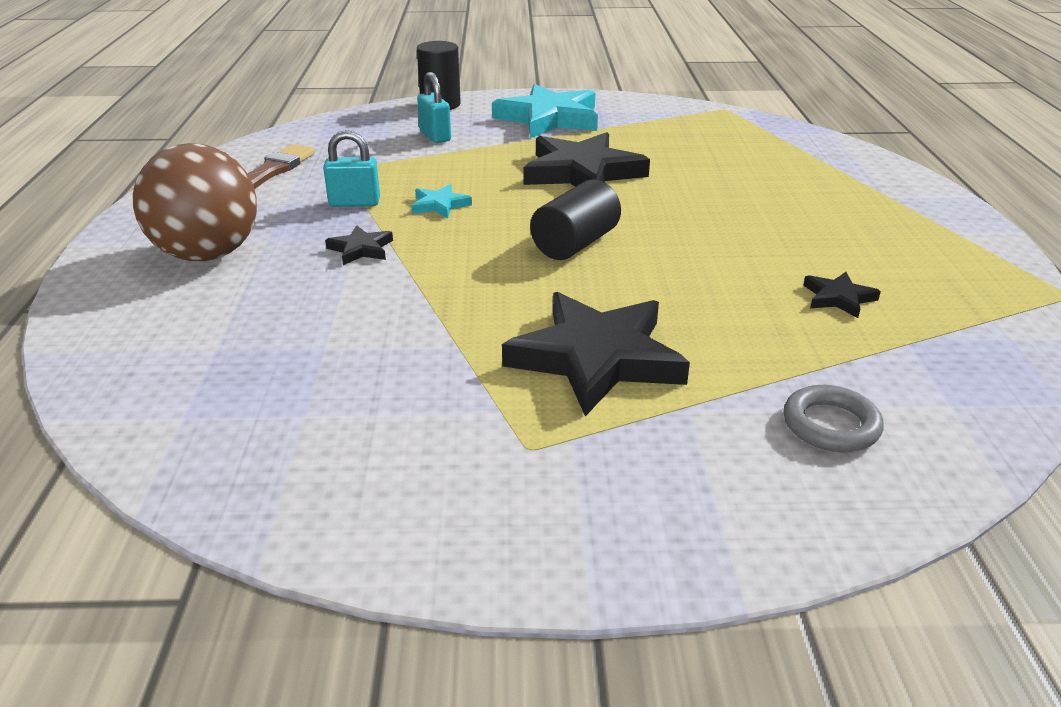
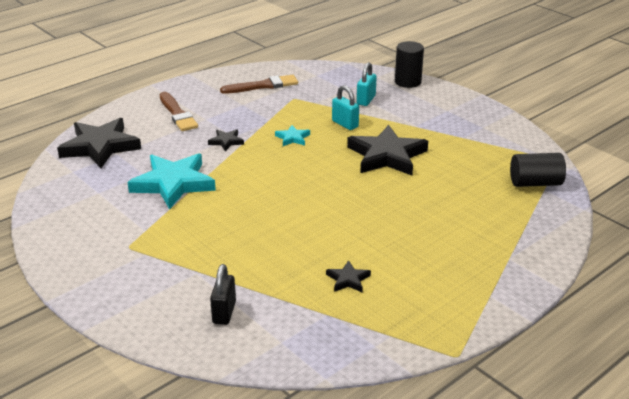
camera: 50 degrees right, 0 degrees up
brown ball [133,143,257,261] -> brown brush [160,92,198,131]
turquoise padlock [323,130,380,207] -> turquoise padlock moved to [332,85,359,130]
turquoise star [492,84,598,138] -> turquoise star moved to [128,153,216,209]
black star [502,292,690,416] -> black star moved to [57,118,141,168]
black cylinder [530,179,621,260] -> black cylinder moved to [510,153,566,187]
grey ring [783,385,884,452] -> black padlock [210,264,236,325]

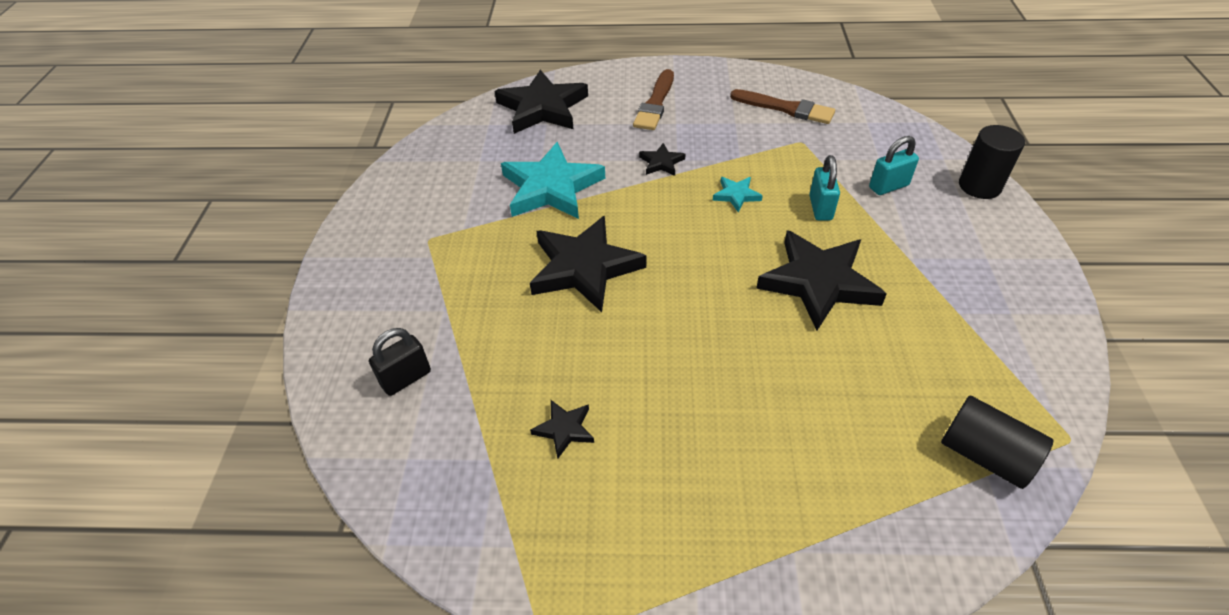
camera: 45 degrees right, 15 degrees up
none -> black star [530,216,646,312]

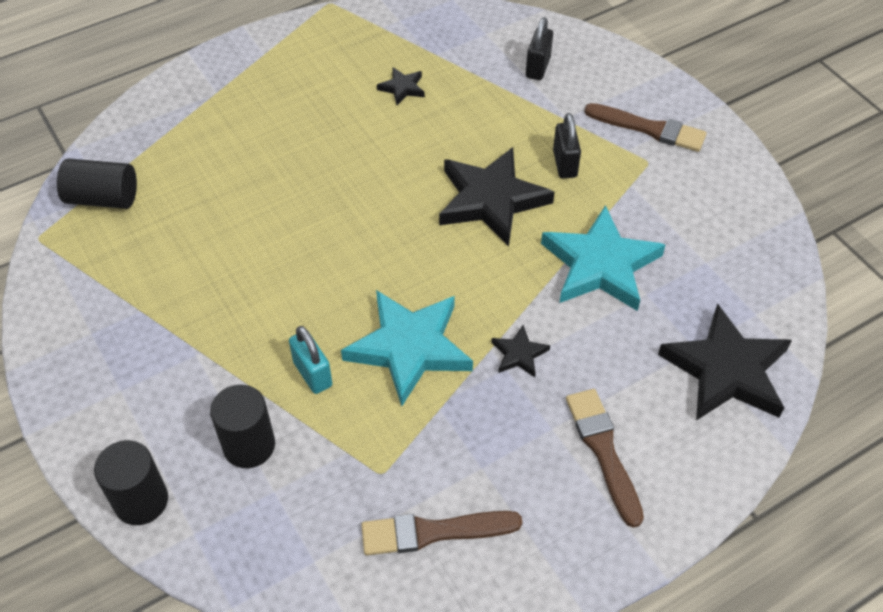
camera: 145 degrees right, 5 degrees up
turquoise star [712,177,763,212] -> turquoise star [341,290,473,406], size x2.21
black star [756,230,887,331] -> none
turquoise padlock [869,136,919,195] -> black cylinder [210,384,275,468]
none -> black padlock [553,113,581,178]
none -> brown brush [584,103,707,152]

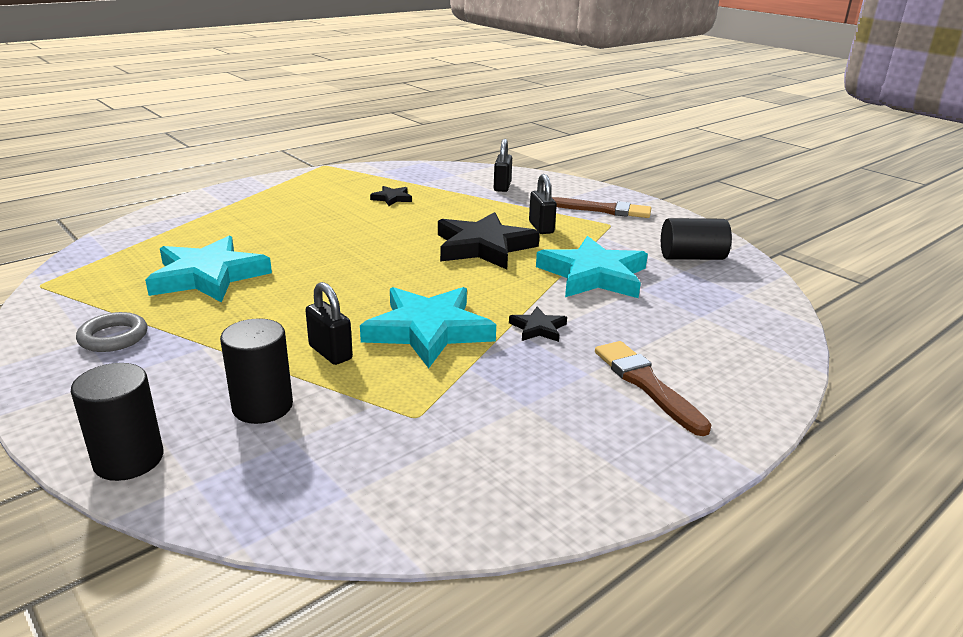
camera: 10 degrees left, 25 degrees down
black cylinder [57,159,137,209] -> black cylinder moved to [661,218,732,260]
turquoise padlock [289,326,332,394] -> black padlock [305,282,353,365]
brown brush [361,511,522,555] -> none
black star [658,304,792,421] -> none
none -> grey ring [76,312,147,352]
none -> turquoise star [145,236,272,303]

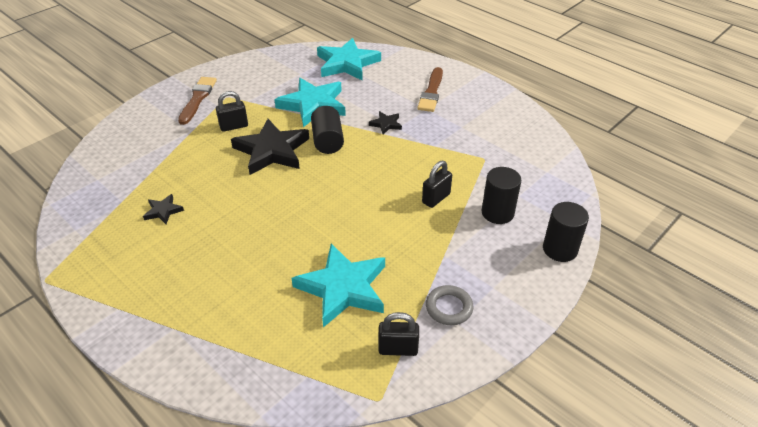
camera: 95 degrees left, 15 degrees up
turquoise star [360,287,496,368] -> turquoise star moved to [317,38,381,81]
black padlock [494,139,512,192] -> black padlock moved to [379,312,419,356]
brown brush [595,341,711,436] -> brown brush turned 45 degrees counterclockwise [417,67,443,112]
black cylinder [661,218,732,260] -> black cylinder moved to [311,106,344,154]

